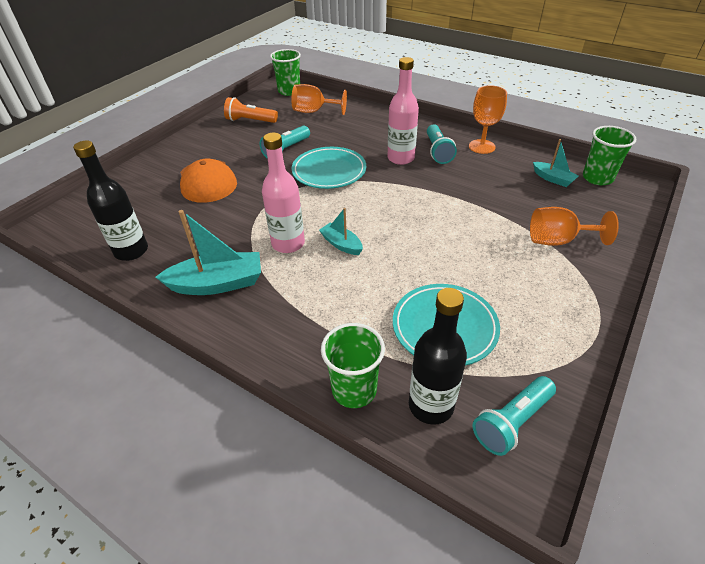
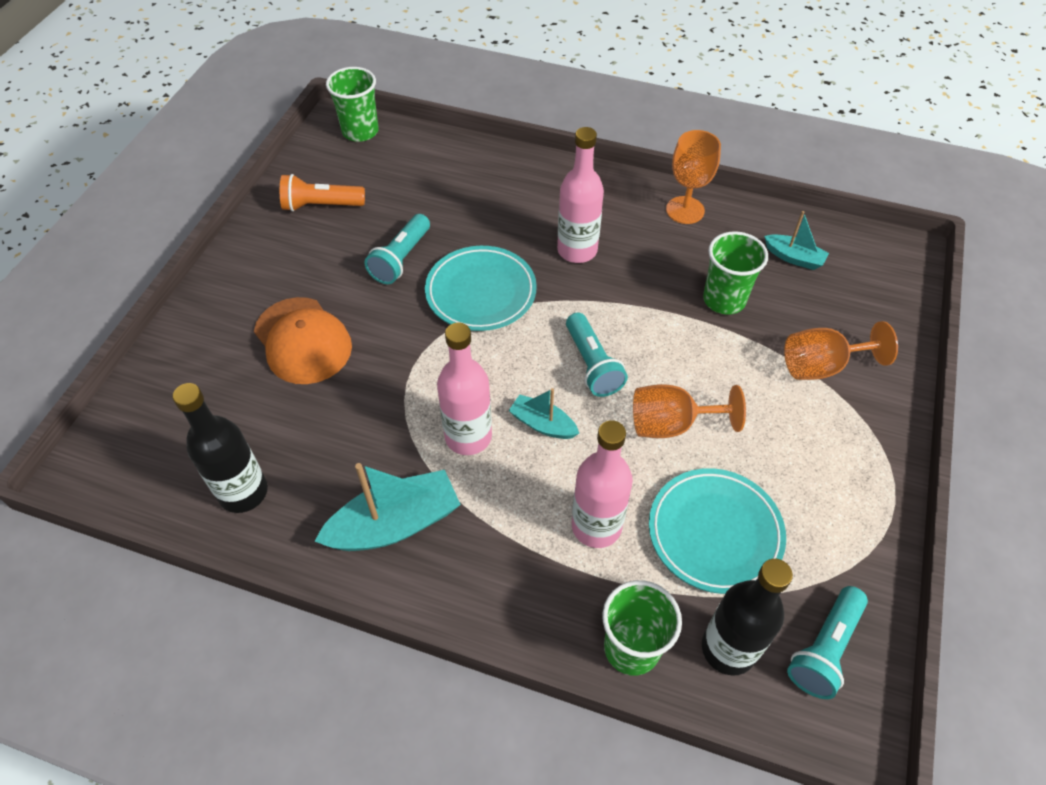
camera: 15 degrees left, 10 degrees up
orange goblet [291,84,347,115] -> orange goblet moved to [633,384,746,438]
turquoise flashlight [427,124,457,164] -> turquoise flashlight moved to [566,313,628,397]
green cup [583,126,636,185] -> green cup moved to [703,231,768,315]
none -> pink bottle [571,420,633,548]

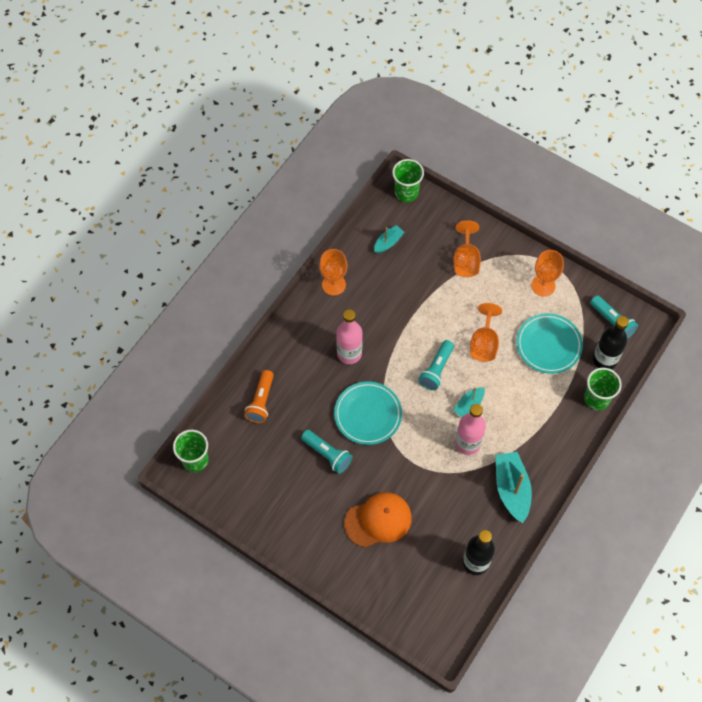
camera: 75 degrees left, 10 degrees up
orange flashlight [280,174,365,212] -> orange flashlight moved to [244,370,274,423]
turquoise flashlight [566,313,628,397] -> turquoise flashlight turned 120 degrees clockwise [418,340,454,390]
pink bottle [571,420,633,548] -> none
green cup [703,231,768,315] -> green cup moved to [392,159,424,202]
none -> orange goblet [531,250,564,296]

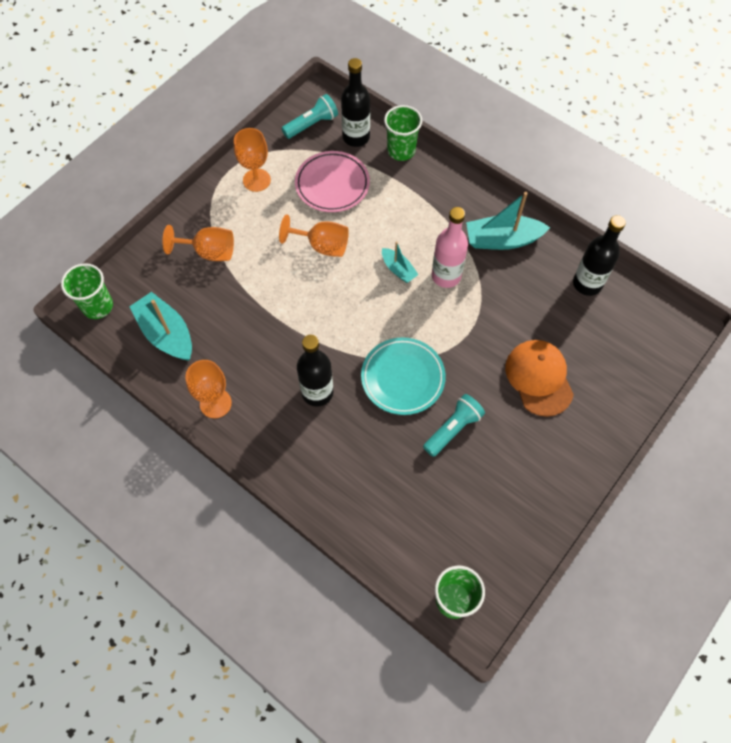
camera: 85 degrees left, 0 degrees up
orange flashlight [244,370,274,423] -> none
pink bottle [336,309,363,364] -> black bottle [297,335,333,407]
turquoise boat [374,225,404,253] -> turquoise boat [129,292,192,361], size x1.78
turquoise flashlight [418,340,454,390] -> none
turquoise plate [516,313,583,374] -> pink plate [295,151,370,212]

